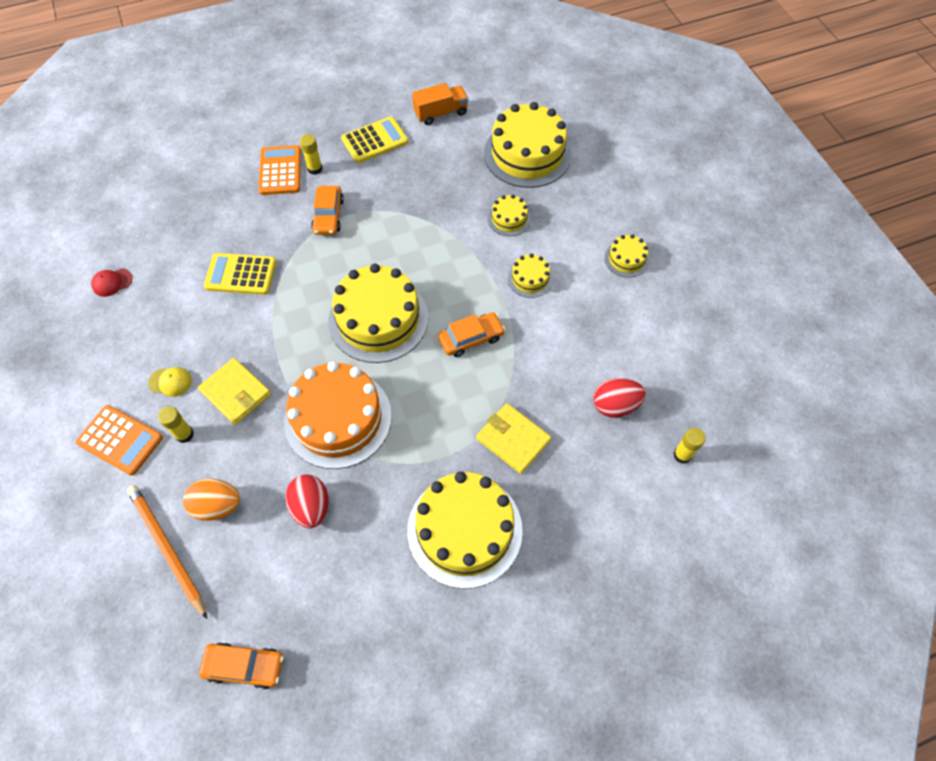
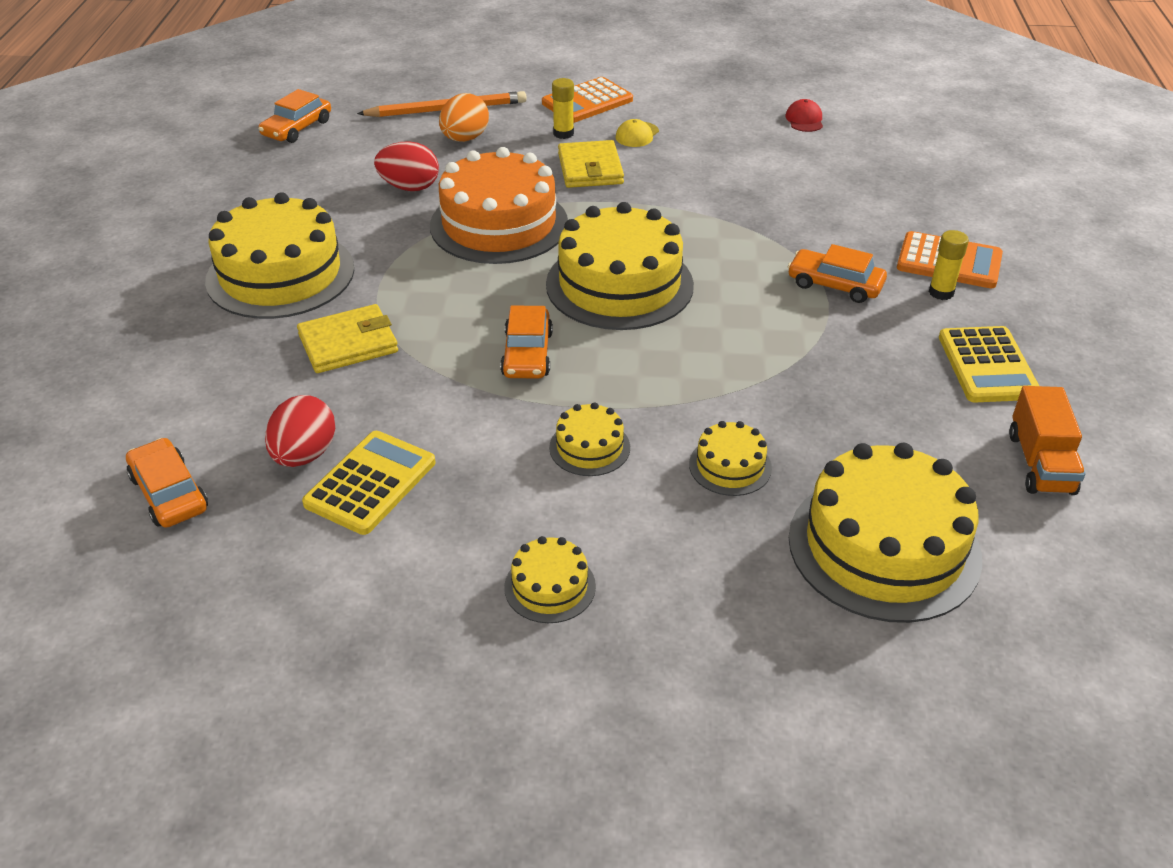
camera: 115 degrees right, 20 degrees down
yellow wallet [198,358,271,425] -> yellow wallet turned 75 degrees counterclockwise [558,140,624,188]
yellow calculator [204,253,276,295] -> yellow calculator moved to [302,431,435,535]
yellow glue stick [673,428,706,464] -> orange car [126,438,208,528]

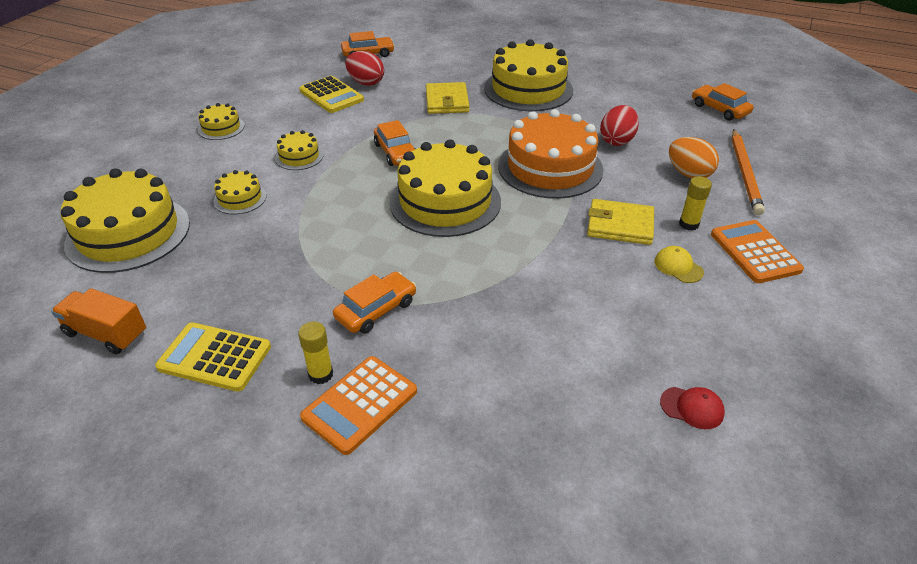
camera: 110 degrees right, 0 degrees up
orange car [500,305,553,379] -> orange car turned 135 degrees counterclockwise [374,120,416,166]

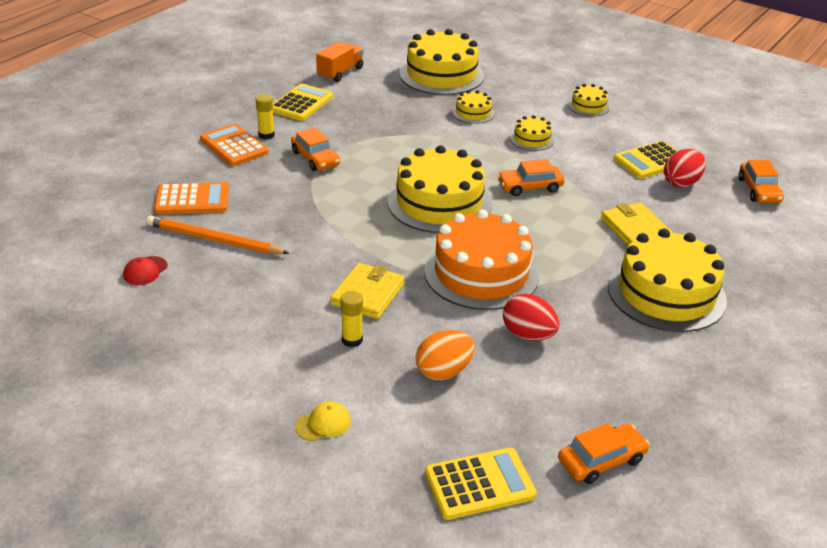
camera: 100 degrees right, 5 degrees down
yellow wallet [426,82,469,114] -> yellow wallet turned 60 degrees clockwise [601,203,673,246]
yellow cap [654,246,704,283] -> yellow cap moved to [295,401,351,441]
orange calculator [711,220,804,283] -> orange calculator moved to [154,182,229,214]
orange pencil [732,129,765,215] -> orange pencil moved to [146,215,290,254]
none -> yellow calculator [425,447,537,520]

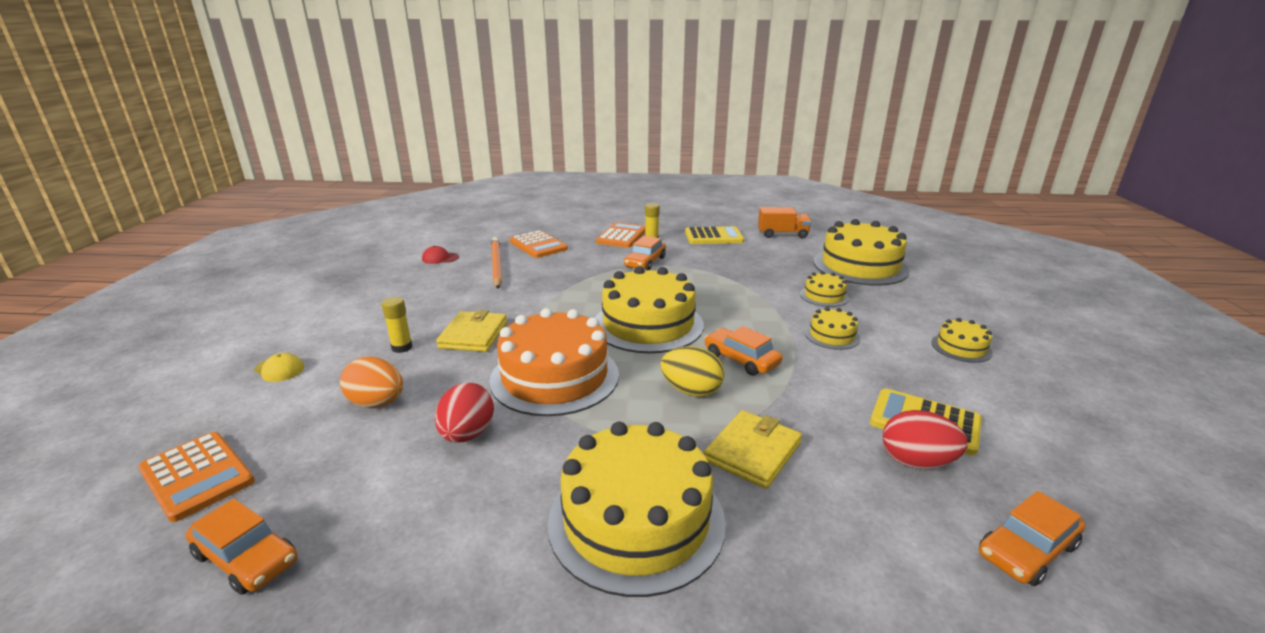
camera: 60 degrees right, 10 degrees down
yellow wallet [330,263,405,319] -> yellow wallet turned 75 degrees counterclockwise [436,310,507,352]
yellow calculator [425,447,537,520] -> orange calculator [138,432,255,522]
none -> yellow egg [660,346,724,397]

